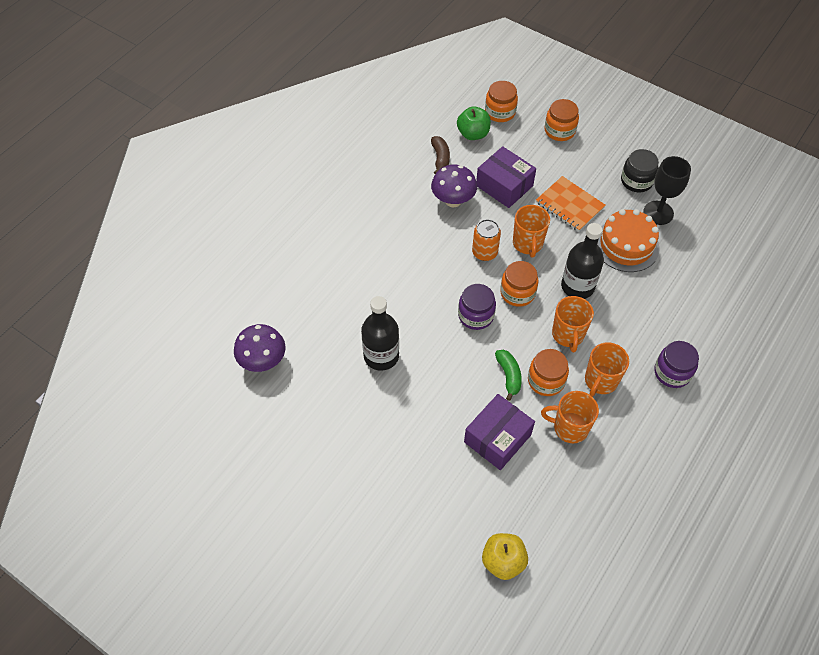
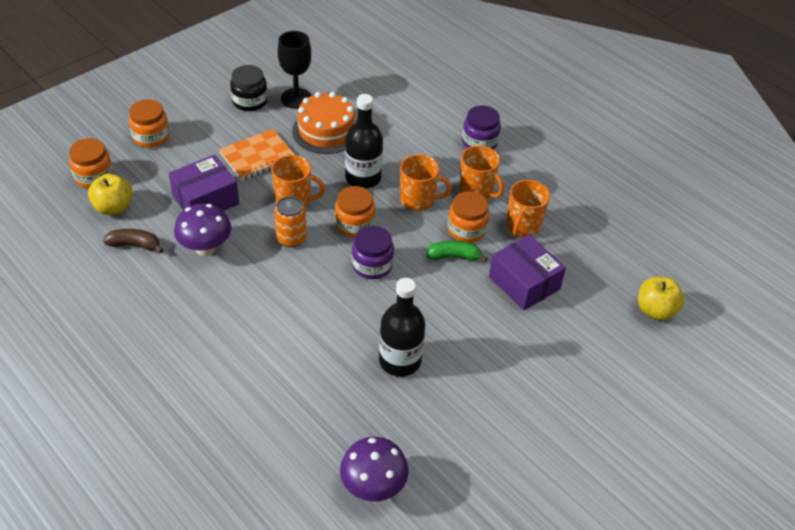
camera: 80 degrees left, 10 degrees down
green apple [457,106,491,140] -> yellow apple [88,174,132,215]

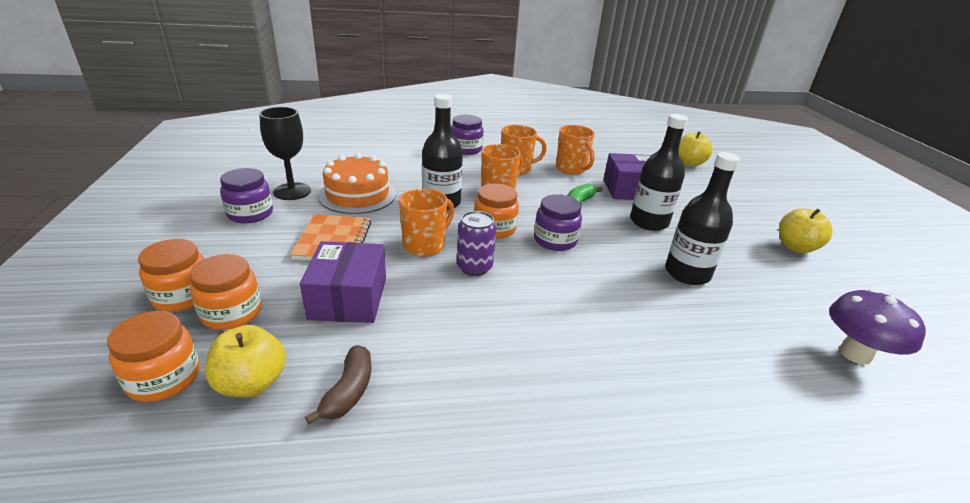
camera: 55 degrees left, 15 degrees down
brown banana [103,229,163,253] -> brown banana turned 150 degrees clockwise [305,345,371,425]
purple mushroom [174,204,231,256] -> none
black jar [230,65,267,111] -> purple jar [220,168,273,223]
orange can [274,196,307,247] -> purple can [457,211,496,276]
orange jar [448,191,490,243] -> orange jar moved to [190,254,262,330]
none -> black bottle [630,114,688,231]
none -> yellow apple [779,208,832,253]

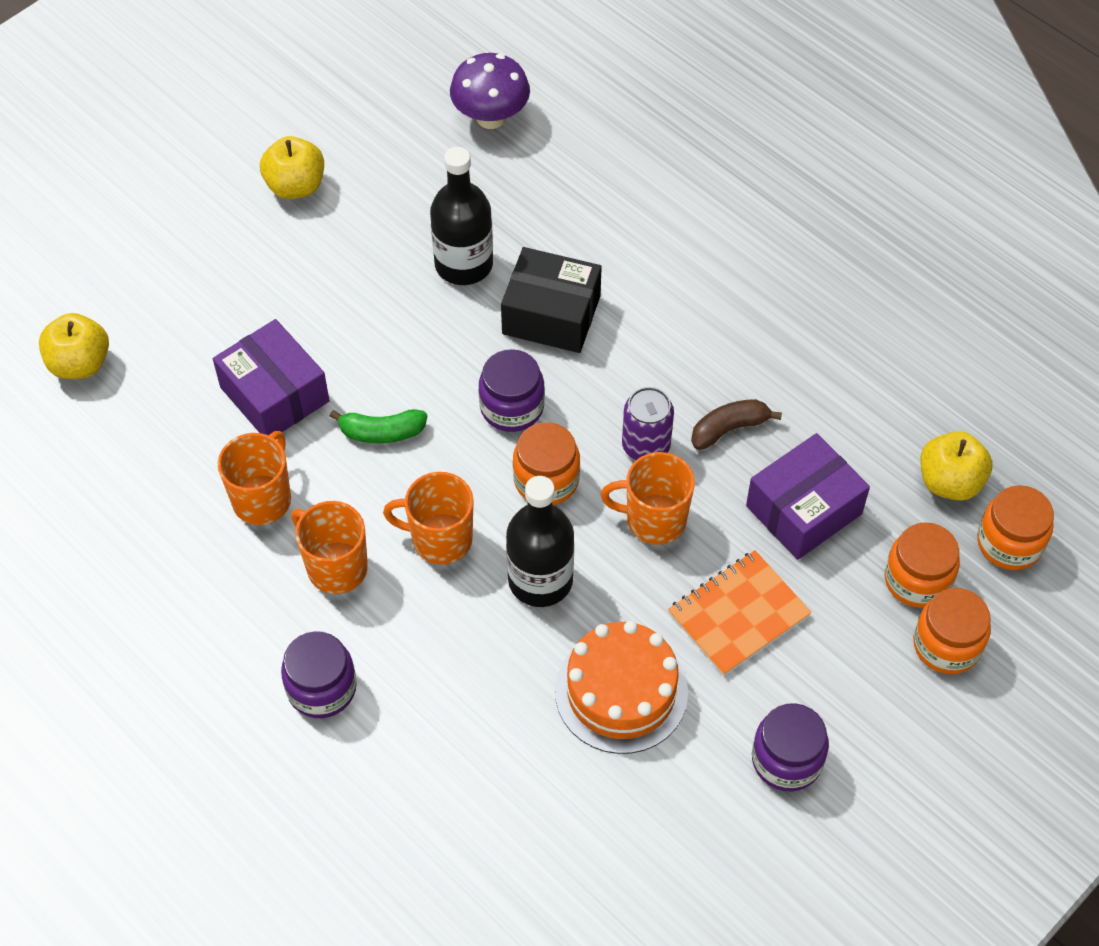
camera: 125 degrees left, 25 degrees up
black goblet [259,107,311,200] -> none
brown banana [305,345,371,425] -> brown banana moved to [691,399,782,450]
black bottle [630,114,688,231] -> none
none -> black box [501,247,602,353]

